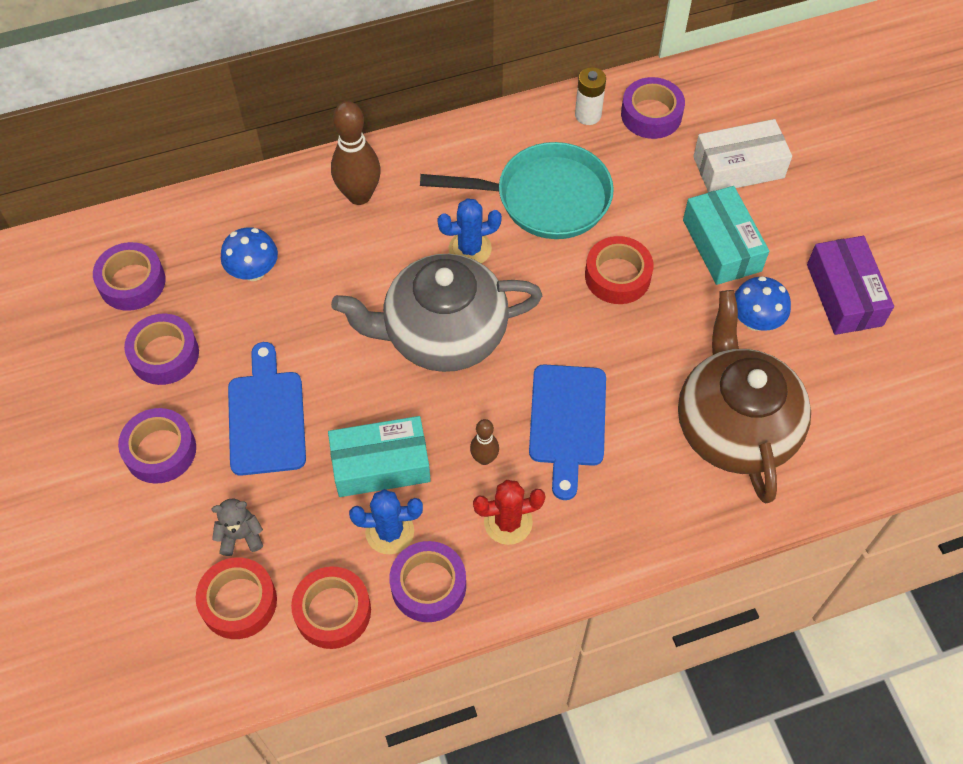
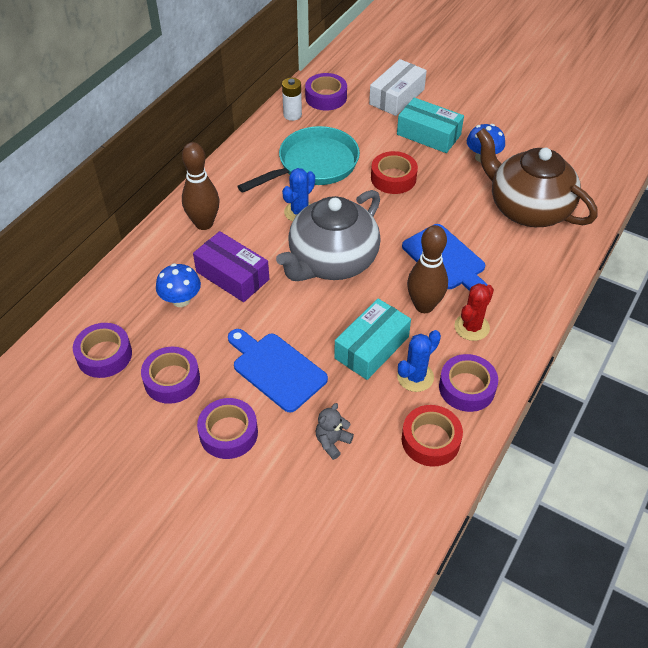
camera: 40 degrees left, 10 degrees down
red tape [196,557,277,639] -> none
brown bowling pin [470,419,499,465] -> brown bowling pin [407,225,448,313], size x1.89
purple box [807,236,894,335] -> purple box moved to [193,231,269,302]

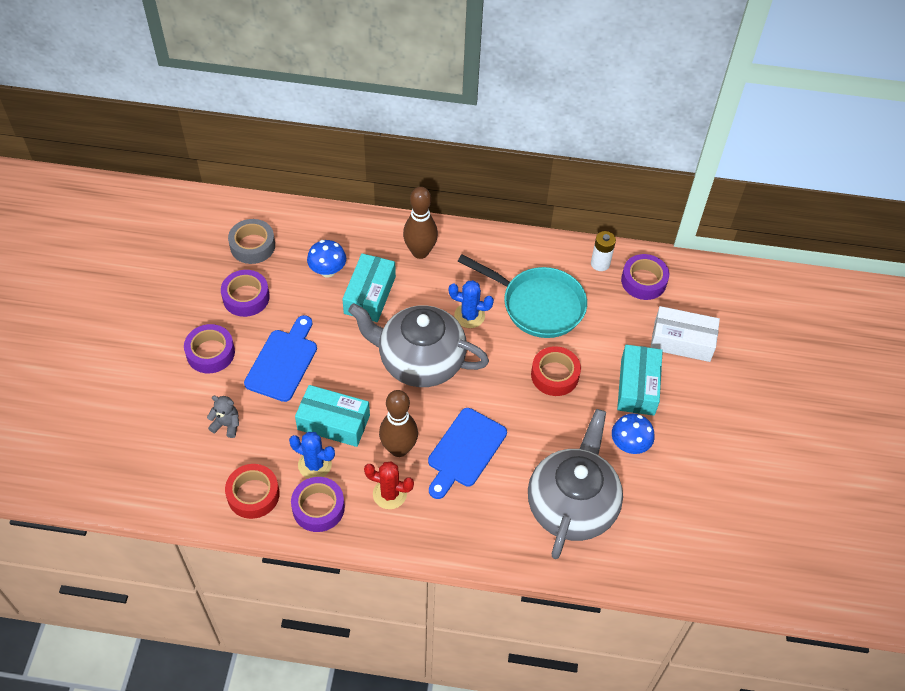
camera: 65 degrees right, 5 degrees up
purple tape [73,323,132,378] -> grey tape [228,219,275,264]
purple box [193,231,269,302] -> turquoise box [342,253,396,322]
brown teapot [476,128,597,227] -> grey teapot [528,409,623,559]

